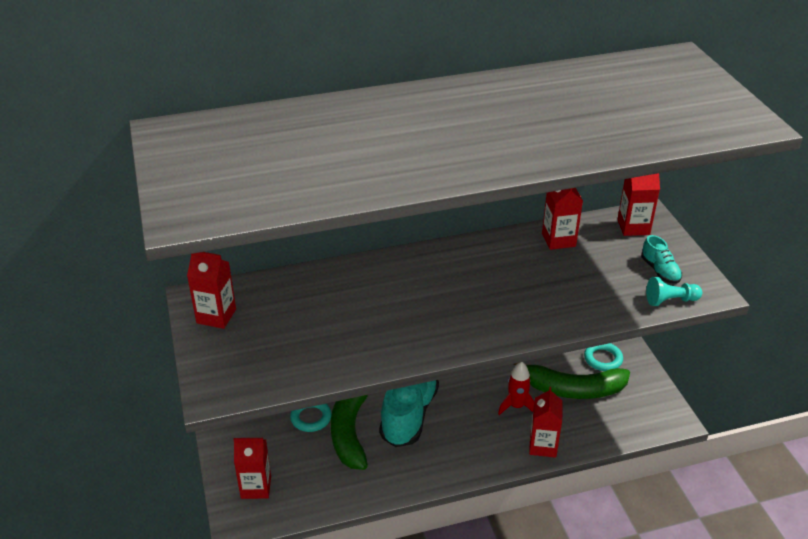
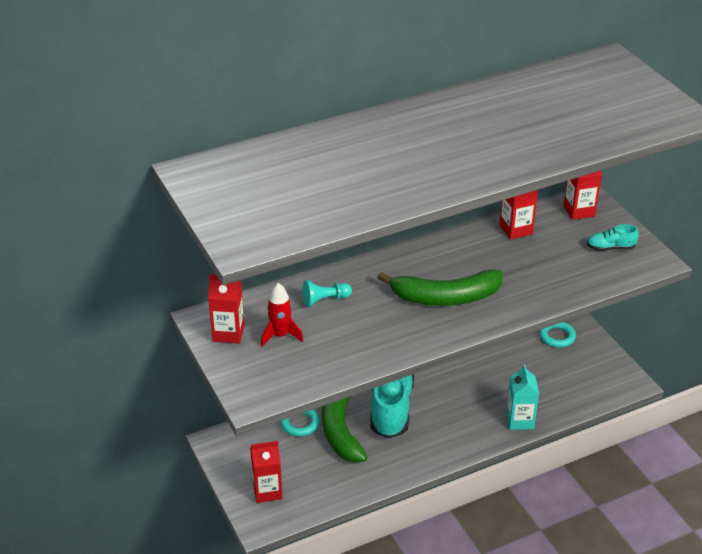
camera: 10 degrees left, 0 degrees up
red rocket [498,362,534,415] -> red rocket moved to [261,283,303,347]
green banana [514,363,630,399] -> green banana moved to [377,269,503,306]
red carton [529,387,563,458] -> turquoise carton [506,364,539,430]
turquoise shoe [641,235,682,284] -> turquoise shoe turned 120 degrees clockwise [587,224,639,251]
turquoise pawn [646,277,702,306] -> turquoise pawn moved to [302,280,352,307]

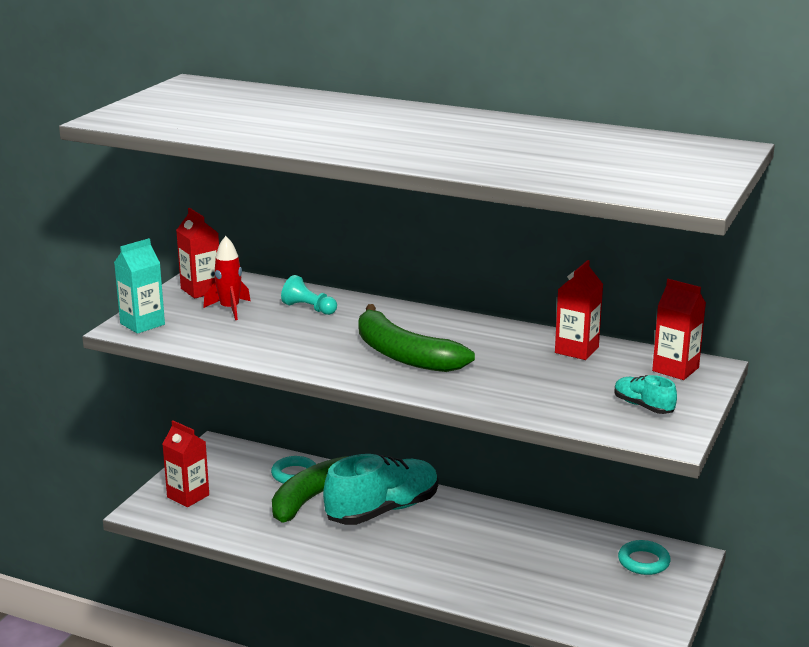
camera: 50 degrees right, 15 degrees down
turquoise carton [506,364,539,430] -> turquoise carton moved to [114,238,165,334]

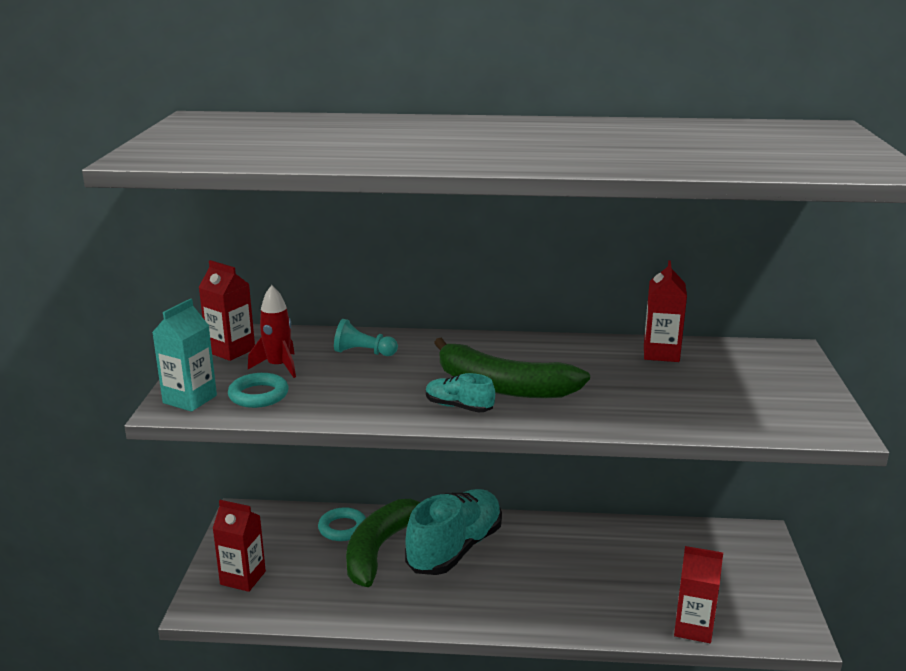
camera: 20 degrees left, 0 degrees up
turquoise shoe [614,375,677,414] -> turquoise shoe moved to [426,373,495,413]
turquoise ring [618,540,671,575] -> turquoise ring moved to [228,373,289,408]
red carton [652,279,706,380] -> red carton moved to [674,546,723,643]

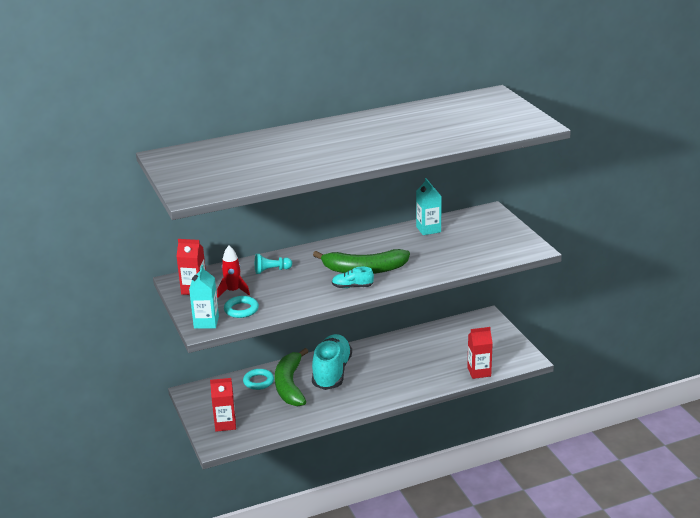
camera: 25 degrees left, 5 degrees up
red carton [644,260,687,362] -> turquoise carton [416,178,442,235]

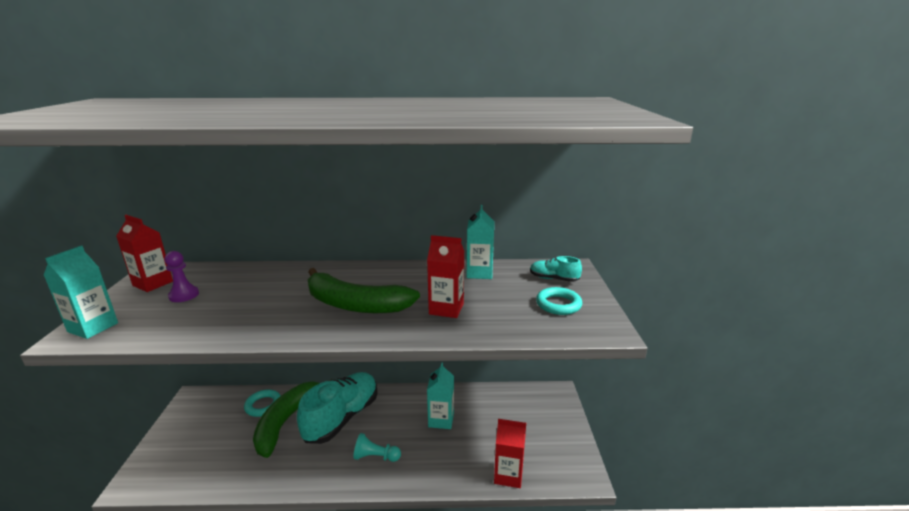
camera: 20 degrees right, 5 degrees down
red carton [210,378,236,432] -> red carton moved to [427,235,464,318]
red rocket [217,246,250,298] -> purple pawn [165,251,199,302]
turquoise ring [224,296,259,318] -> turquoise ring moved to [536,287,582,315]
turquoise pawn [255,254,292,274] -> turquoise pawn moved to [353,433,401,462]
turquoise shoe [332,267,374,288] -> turquoise shoe moved to [530,256,582,282]
none -> turquoise carton [427,363,454,429]

